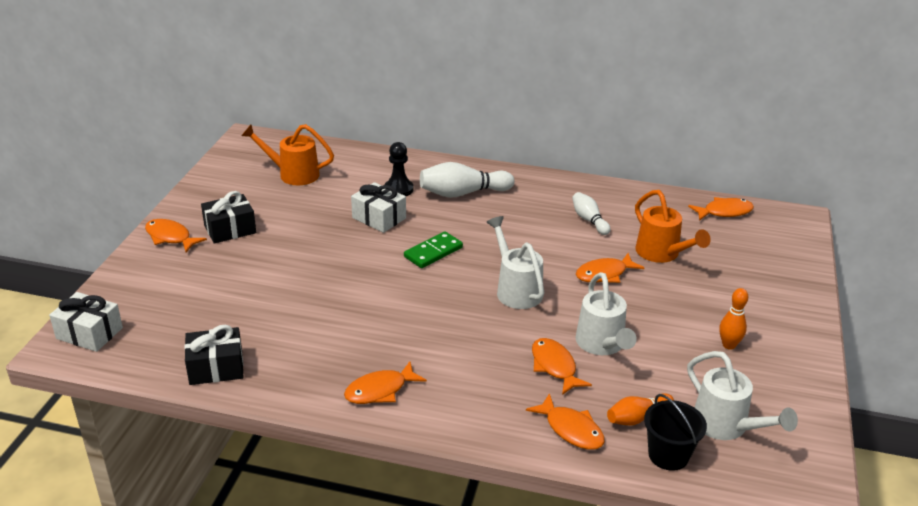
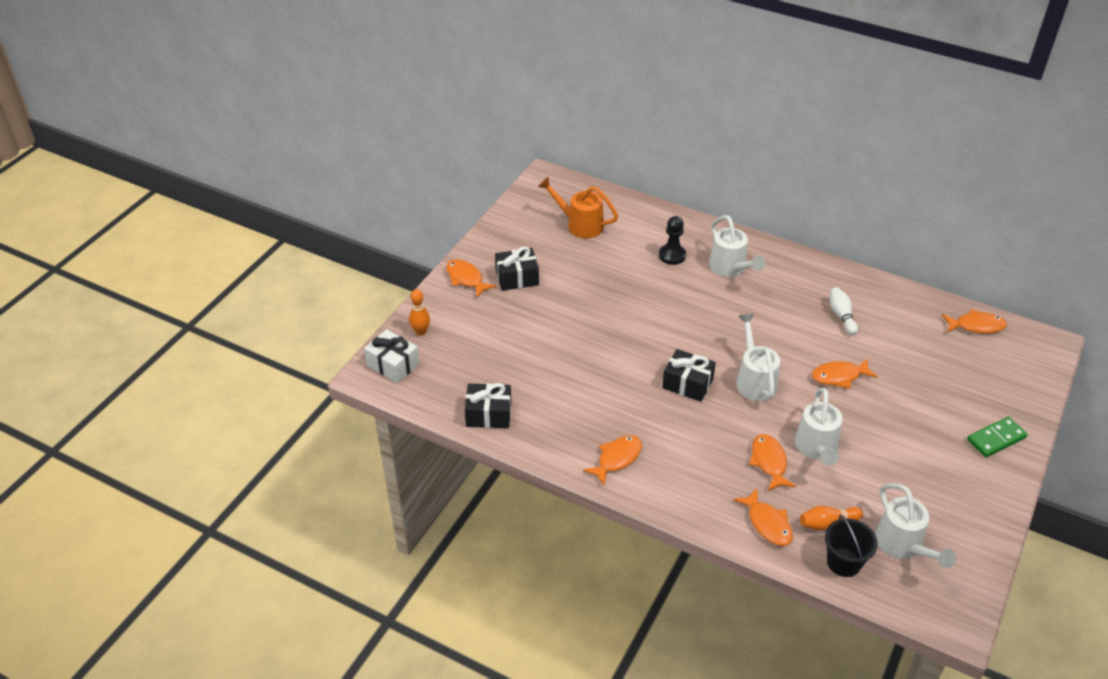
camera: 15 degrees right, 10 degrees up
orange fish [344,361,427,404] -> orange fish turned 150 degrees clockwise [583,435,642,486]
white gift [351,182,406,233] -> none
green domino [404,232,463,268] -> green domino moved to [967,417,1028,457]
white bowling pin [420,162,514,198] -> white watering can [709,215,766,277]
orange watering can [635,190,711,263] -> none
orange bowling pin [719,288,748,350] -> orange bowling pin moved to [409,289,430,336]
none -> black gift [662,349,716,402]

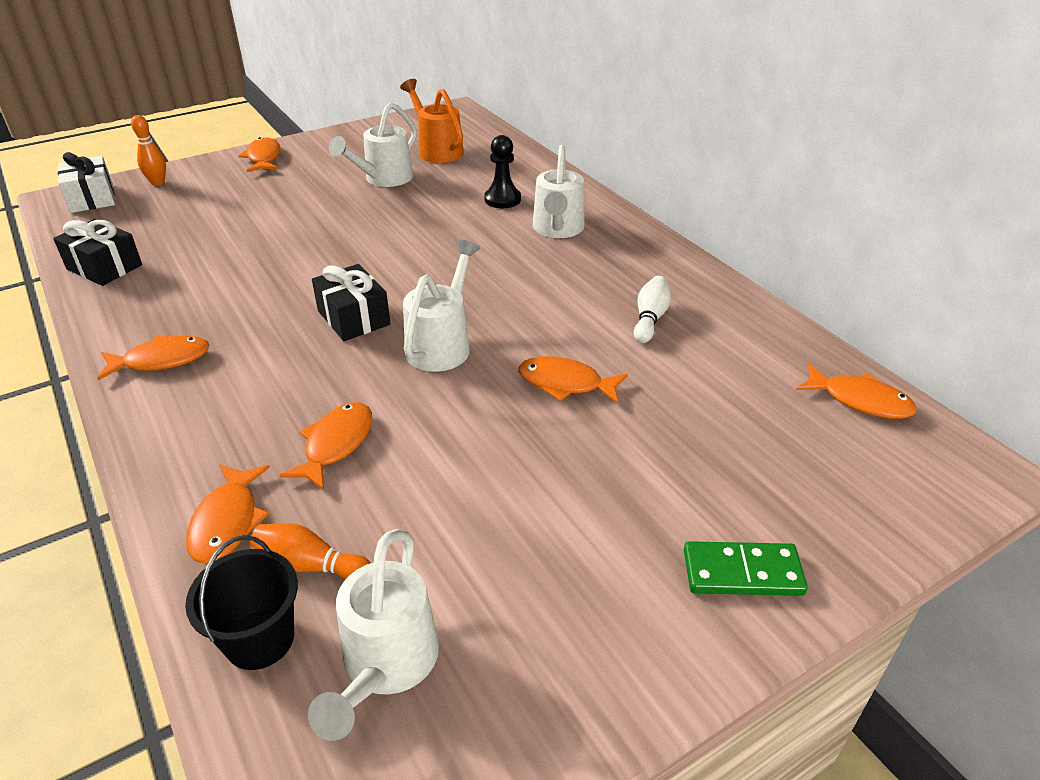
camera: 30 degrees right, 5 degrees down
black gift [495,246,539,291] -> none
white watering can [795,388,843,466] -> white watering can moved to [329,102,417,187]

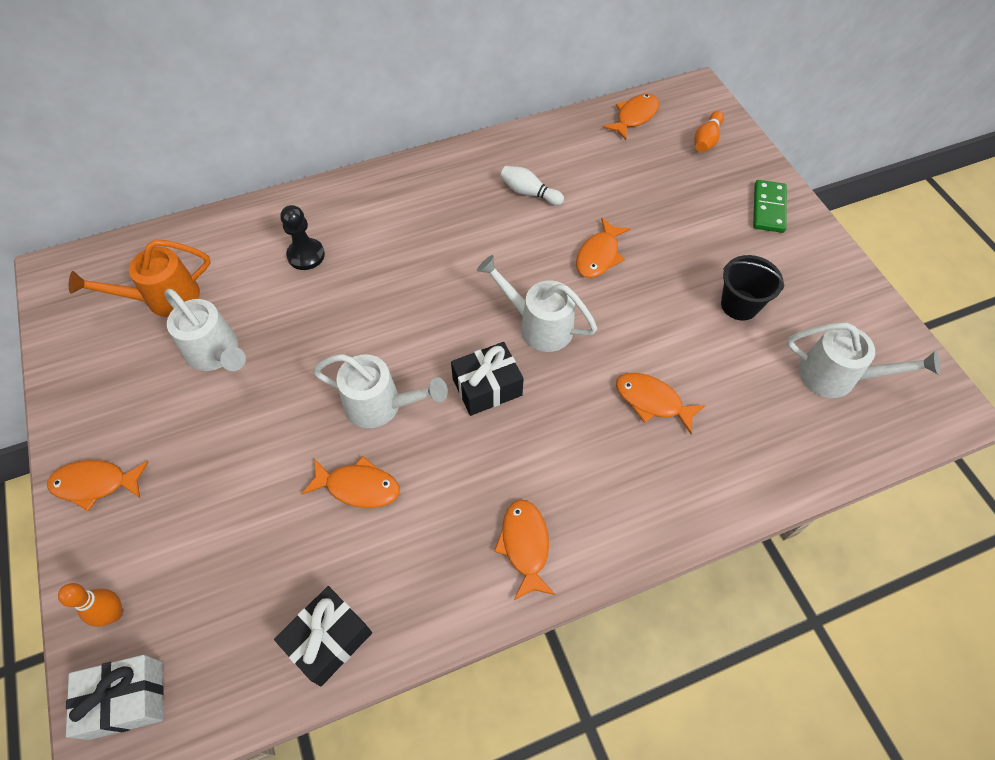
camera: 80 degrees left, 20 degrees up
black bucket [185,535,298,670] -> black bucket moved to [721,255,784,320]
orange fish [186,464,270,564] -> orange fish moved to [302,456,400,508]
orange bowling pin [250,523,371,580] -> orange bowling pin moved to [694,111,724,152]
white watering can [533,145,585,238] -> white watering can moved to [313,354,448,428]

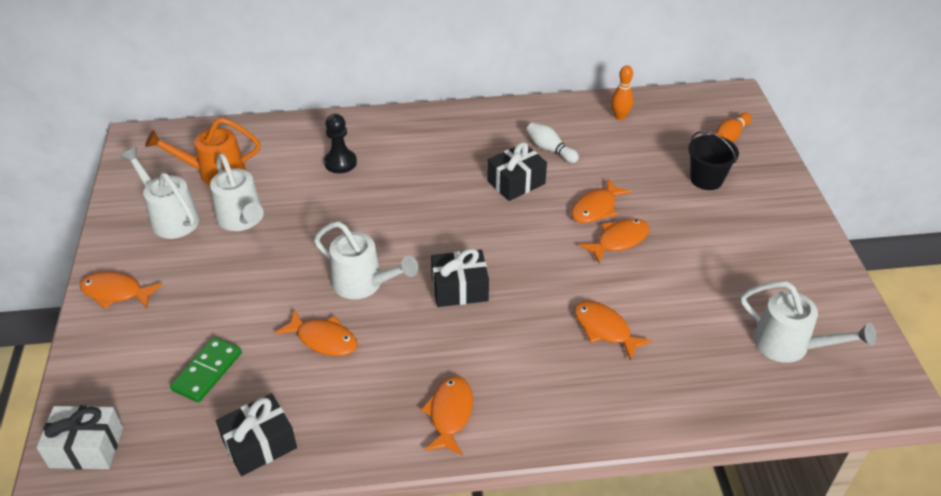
camera: 15 degrees right, 15 degrees down
orange bowling pin [58,583,123,627] -> orange bowling pin moved to [611,65,634,120]
white watering can [477,255,597,352] -> white watering can moved to [120,147,200,239]
orange fish [603,94,659,140] -> orange fish moved to [579,218,649,263]
black bucket [721,255,784,320] -> black bucket moved to [688,131,739,190]
green domino [753,180,787,233] -> green domino moved to [170,337,242,403]
none -> black gift [487,142,547,201]

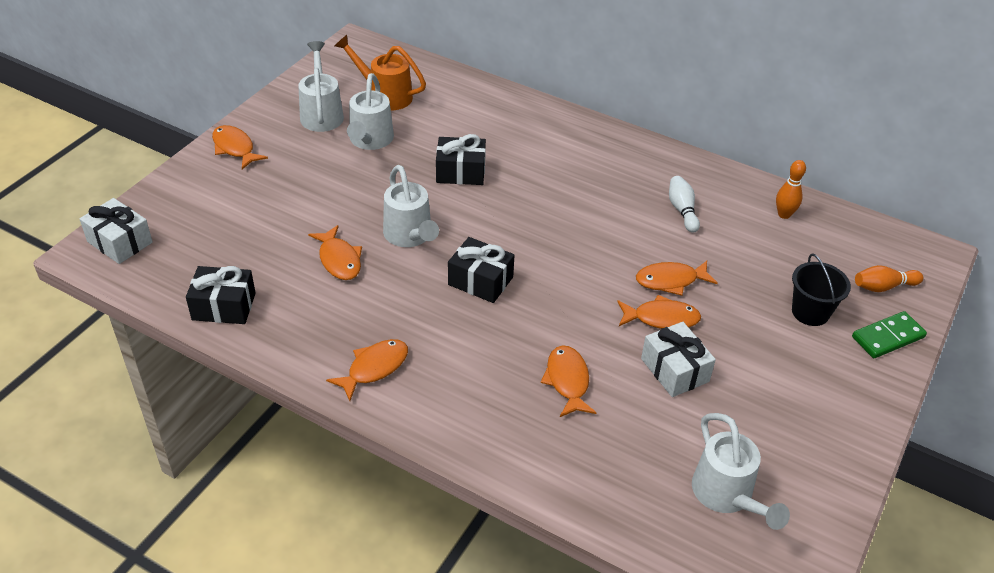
camera: 35 degrees right, 0 degrees up
green domino [170,337,242,403] -> green domino moved to [852,311,927,358]
black pawn [324,114,357,173] -> none
black gift [487,142,547,201] -> black gift moved to [436,134,486,185]
none -> white gift [641,322,716,397]

